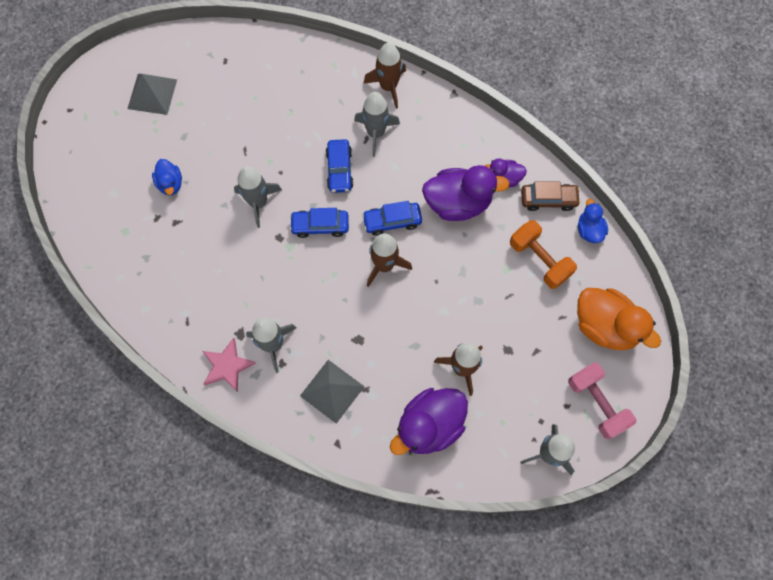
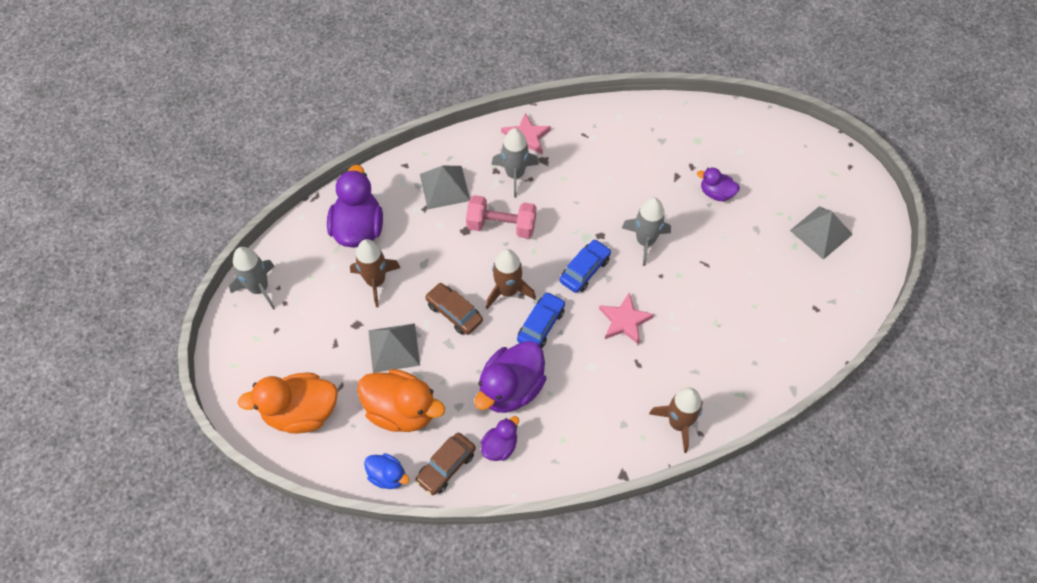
camera: 130 degrees right, 10 degrees down
blue duck [152,159,182,195] -> purple duck [697,167,740,201]
blue car [326,139,354,193] -> pink star [599,293,654,345]
grey rocket [354,92,400,157] -> none
orange dumbbell [510,220,577,289] -> orange duck [357,369,445,432]
pink dumbbell [568,362,637,440] -> pink dumbbell moved to [466,195,536,239]
none -> grey pyramid [368,323,420,373]
none -> brown car [425,283,483,335]

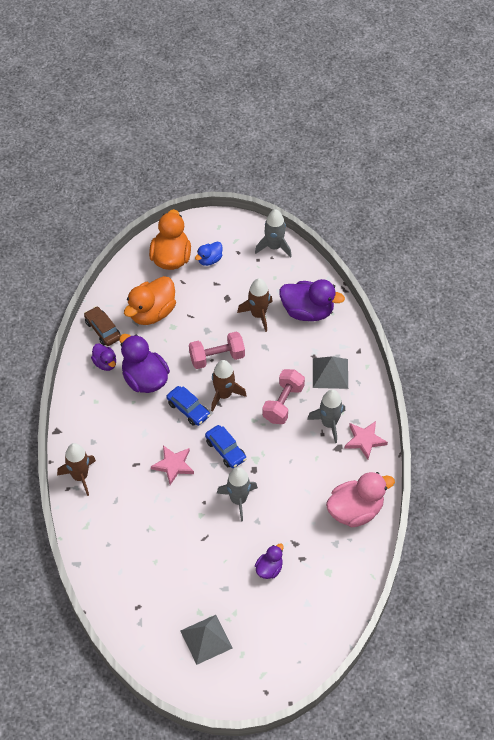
camera: 105 degrees right, 5 degrees down
blue duck [364,453,410,489] -> blue duck moved to [195,242,223,266]
grey pyramid [368,323,420,373] -> none
brown car [425,283,483,335] -> pink dumbbell [189,331,245,369]
none -> pink duck [326,472,395,527]

